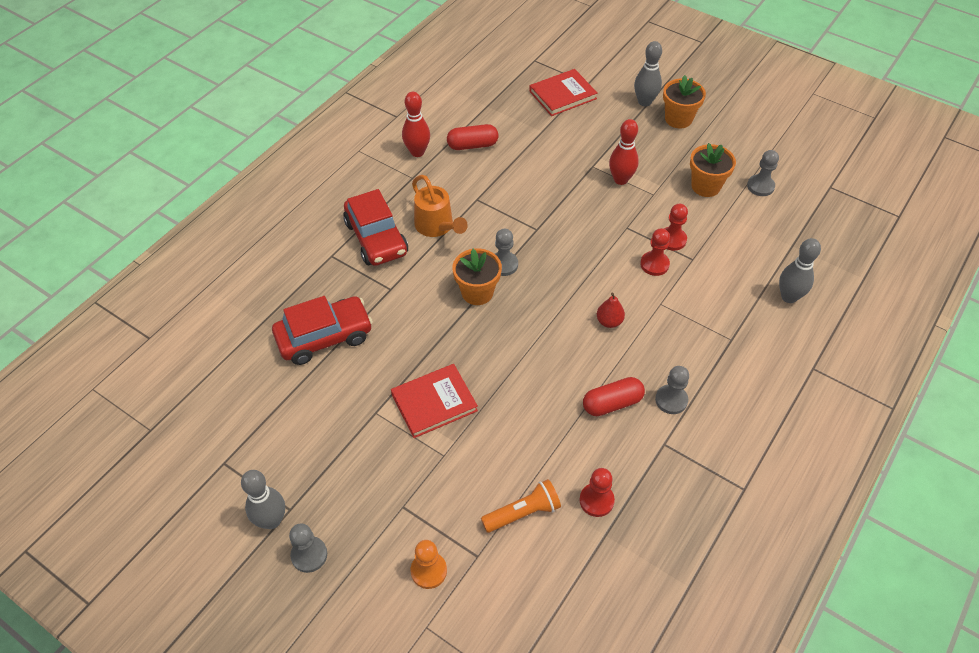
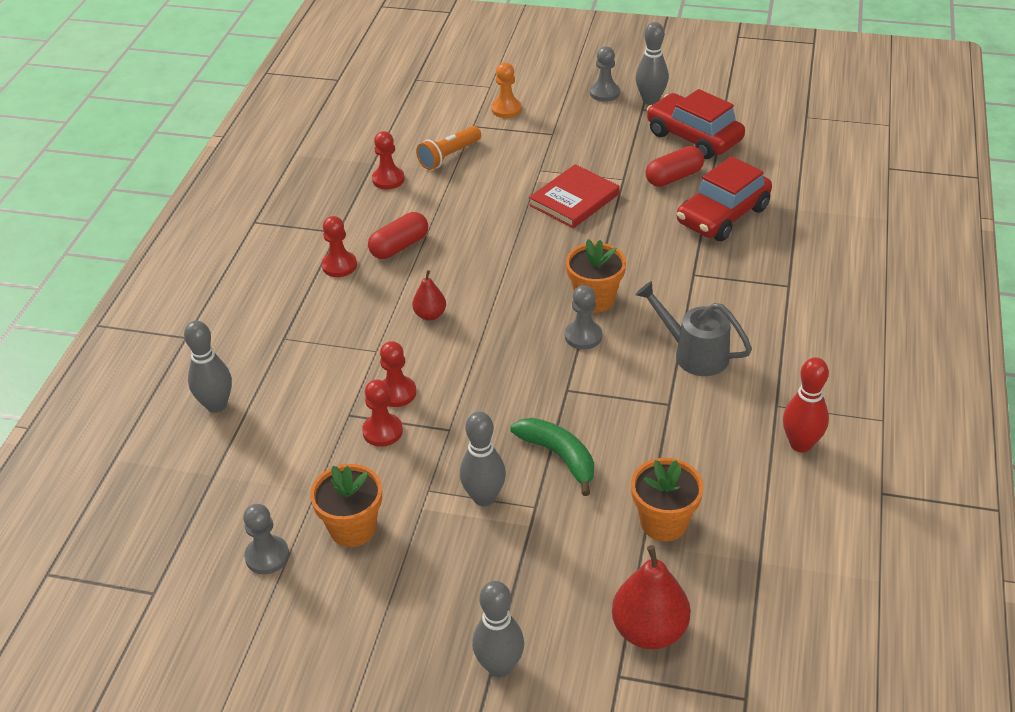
camera: 160 degrees right, 10 degrees down
red car [343,189,408,266] -> red car moved to [647,89,745,159]
orange watering can [412,175,468,237] -> grey watering can [635,281,752,376]
red capsule [447,124,498,150] -> red capsule moved to [645,146,704,187]
red book [529,69,597,116] -> red pear [612,545,691,649]
red bowling pin [609,119,639,185] -> grey bowling pin [460,411,506,507]
grey pawn [655,366,689,414] -> red pawn [322,216,357,277]
orange flower pot [663,75,706,128] -> orange flower pot moved to [631,458,704,541]
none -> green banana [510,418,594,496]

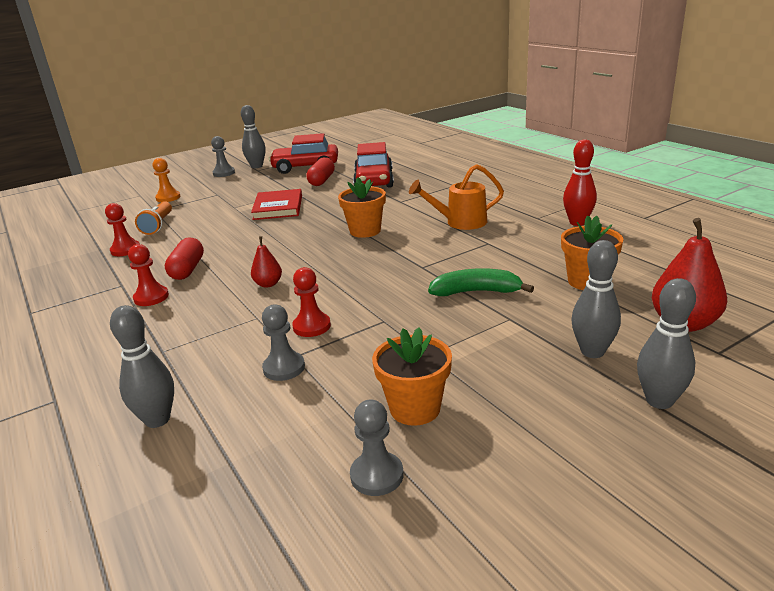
camera: 45 degrees left, 15 degrees down
red pawn [362,379,403,447] -> none
grey bowling pin [460,411,506,507] -> grey bowling pin moved to [571,240,621,358]
grey pawn [565,285,602,349] -> grey pawn moved to [262,304,305,381]
grey watering can [635,281,752,376] -> orange watering can [409,164,504,230]

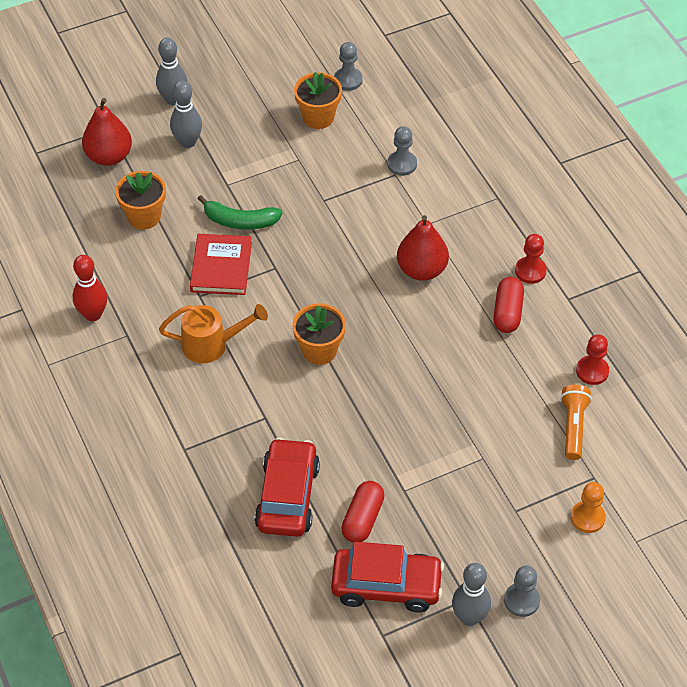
camera: 175 degrees left, 25 degrees up
grey bowling pin [110,305,174,428] -> none
red book [251,189,302,220] -> red book moved to [190,234,252,295]
red pear [251,237,282,288] -> red pear [397,215,449,281], size x1.80
red pawn [292,267,331,337] -> none

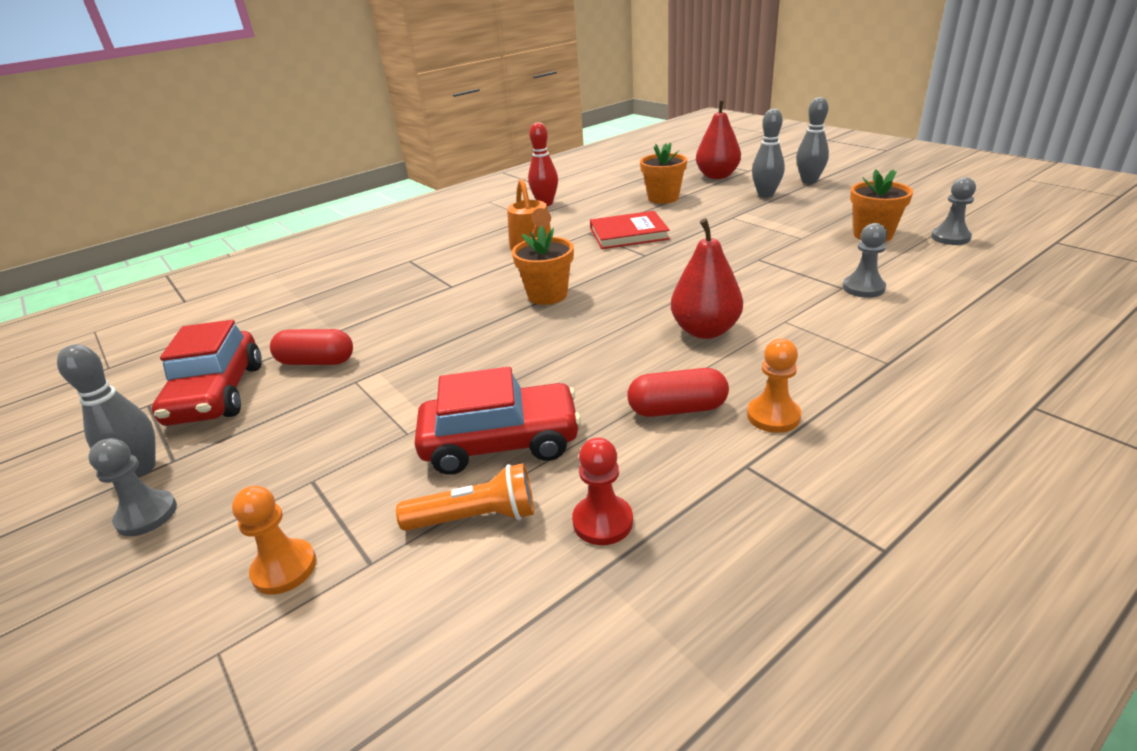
camera: 80 degrees right, 20 degrees down
green banana [198,195,283,230] -> none
red car [254,438,320,537] -> red car moved to [414,367,581,475]
red pawn [515,234,547,284] -> orange pawn [747,339,801,433]

